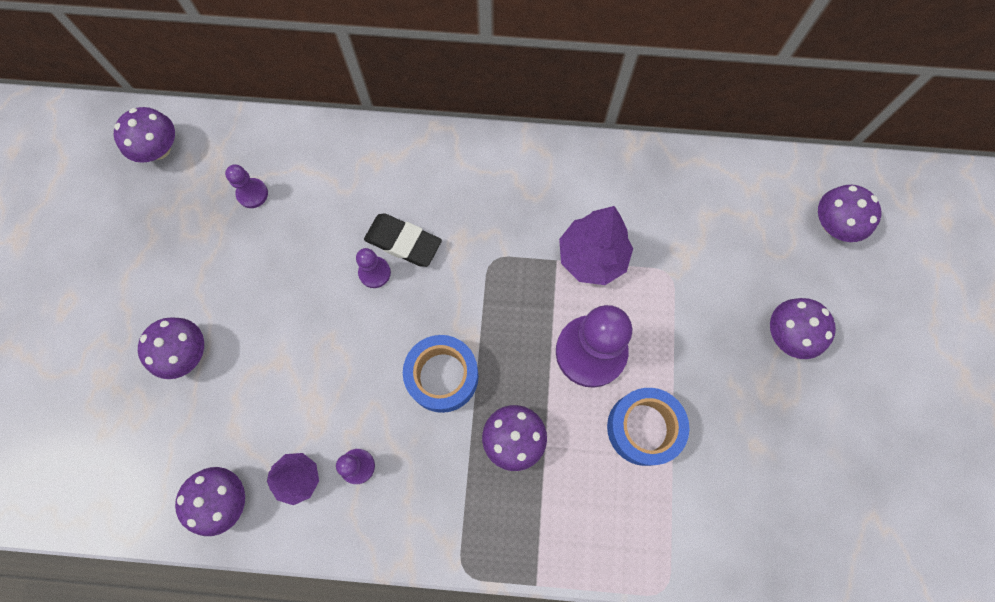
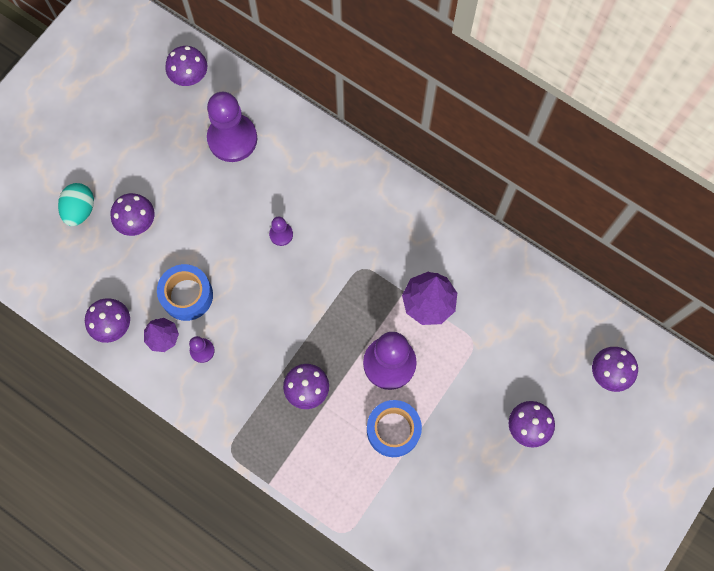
camera: 30 degrees right, 0 degrees up
purple pawn [225,164,268,208] -> purple pawn [207,92,257,162], size x2.16
black eraser [364,213,442,267] -> none
blue tape [403,335,479,413] -> blue tape moved to [157,264,213,321]
none -> turquoise egg [58,183,94,226]

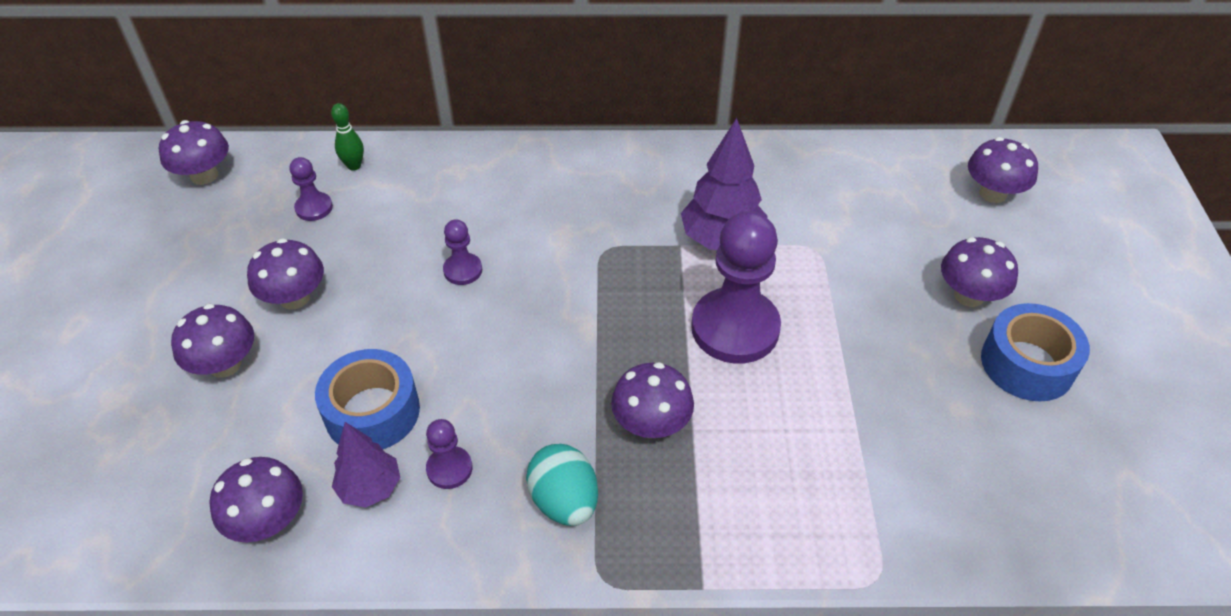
camera: 35 degrees left, 25 degrees down
turquoise egg [58,183,94,226] -> turquoise egg moved to [526,444,598,526]
purple pawn [207,92,257,162] -> purple pawn [290,157,333,221], size x0.46
blue tape [367,400,422,457] -> blue tape moved to [981,303,1090,401]
none -> purple mushroom [247,238,324,310]
none -> green bowling pin [331,103,364,171]

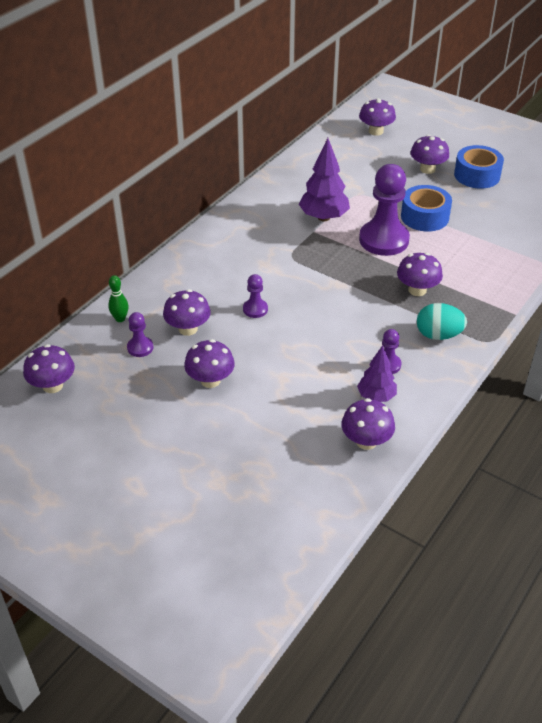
camera: 55 degrees left, 5 degrees down
purple mushroom [171,303,254,378] -> purple mushroom moved to [163,289,211,336]
blue tape [315,349,420,449] -> blue tape moved to [401,185,452,231]

